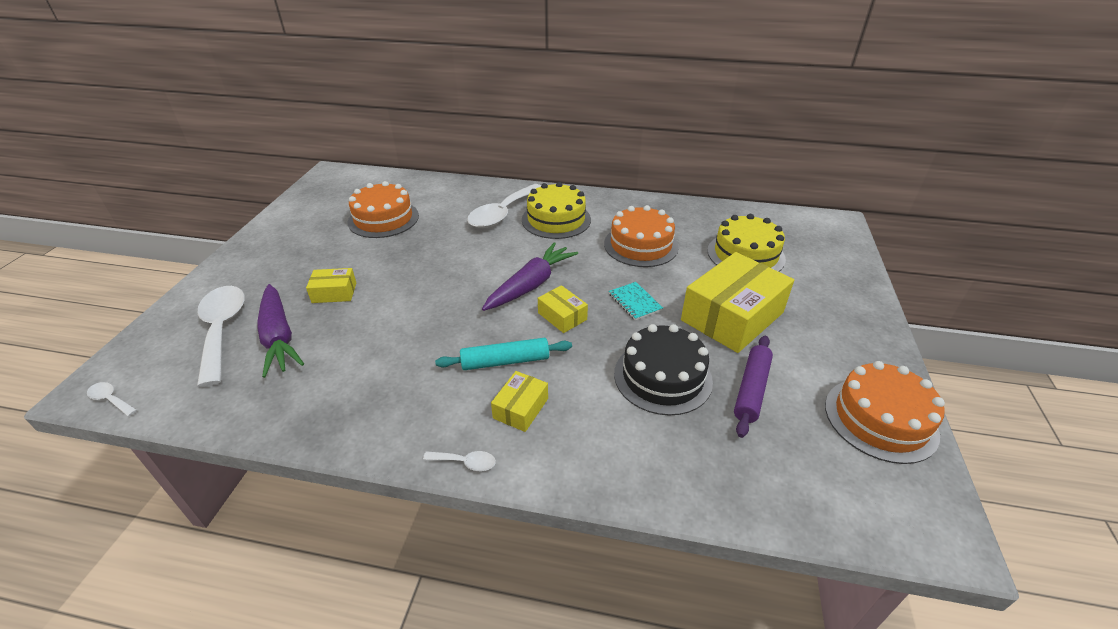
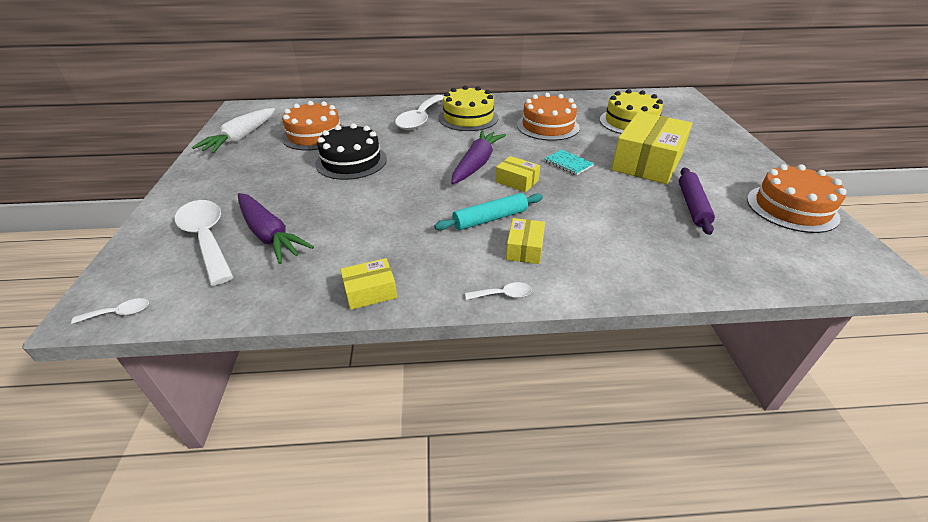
camera: 15 degrees left, 0 degrees up
white spoon [87,382,137,416] -> white spoon turned 150 degrees clockwise [71,298,149,324]
yellow box [306,268,356,303] -> yellow box moved to [340,258,397,310]
black cake [614,324,713,416] -> black cake moved to [315,123,387,180]
none -> white carrot [192,108,275,153]

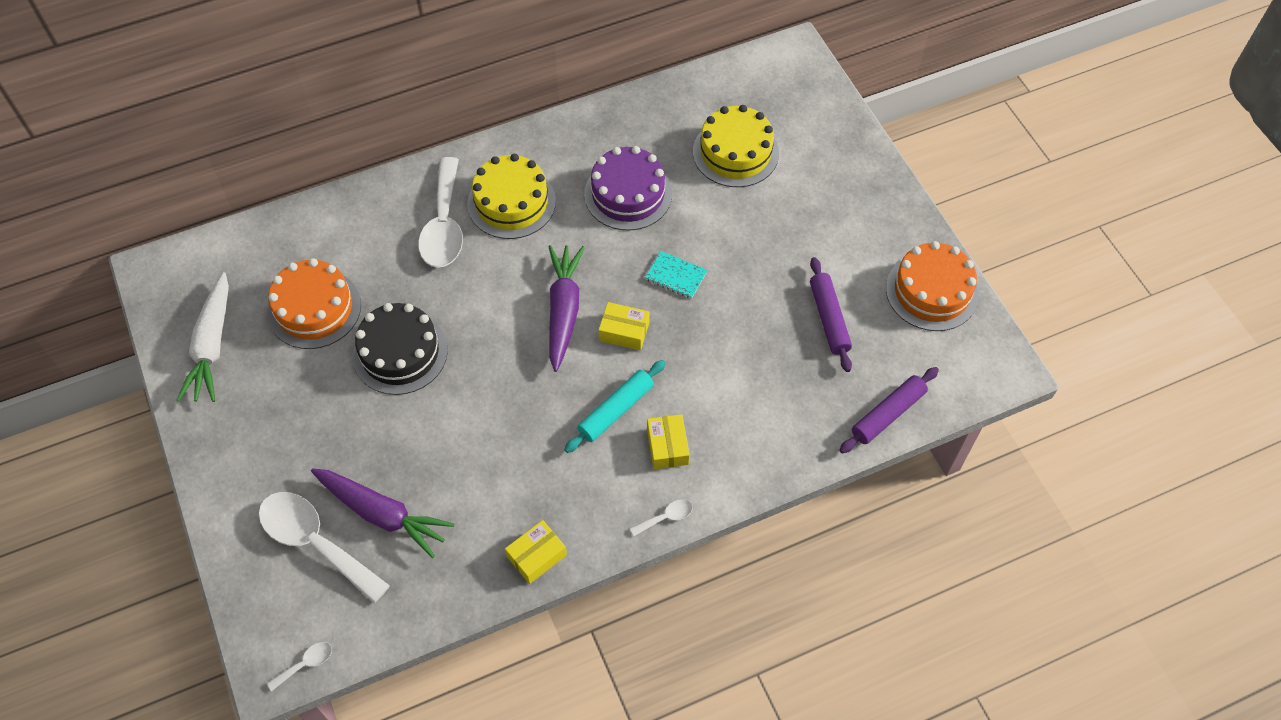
camera: 20 degrees left, 20 degrees up
orange cake [517,93,580,141] -> purple cake [584,146,672,230]
yellow box [611,112,693,184] -> none
none -> purple rolling pin [840,367,939,454]

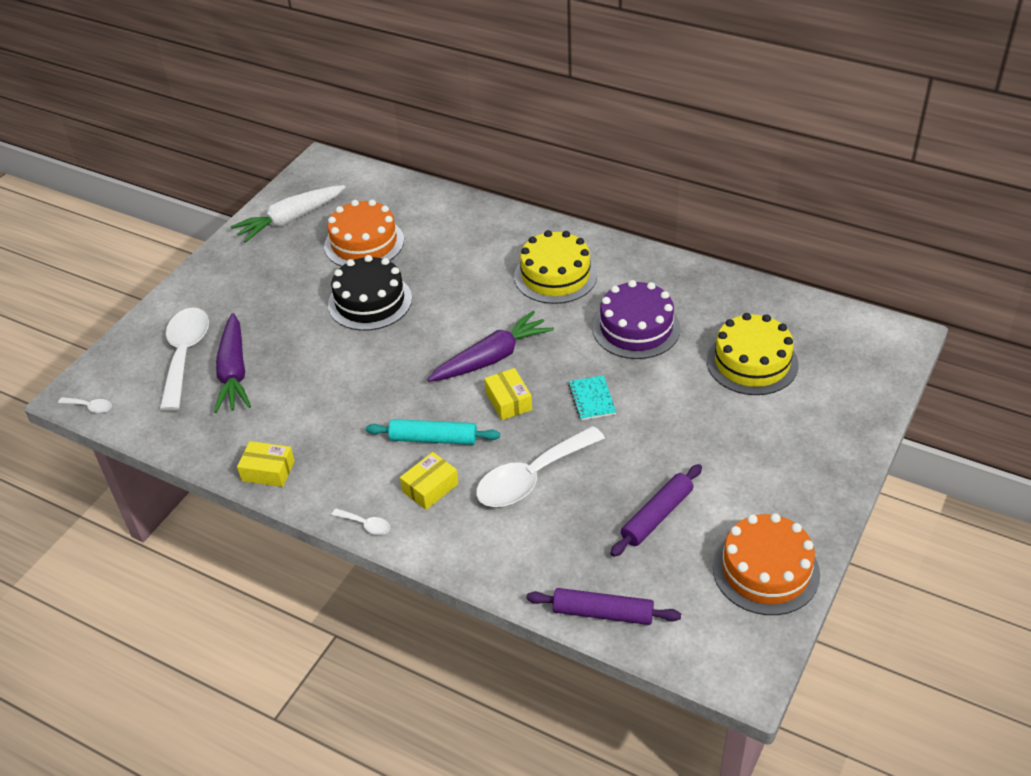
camera: 55 degrees right, 15 degrees down
white spoon [418,157,463,268] -> white spoon moved to [476,426,605,507]

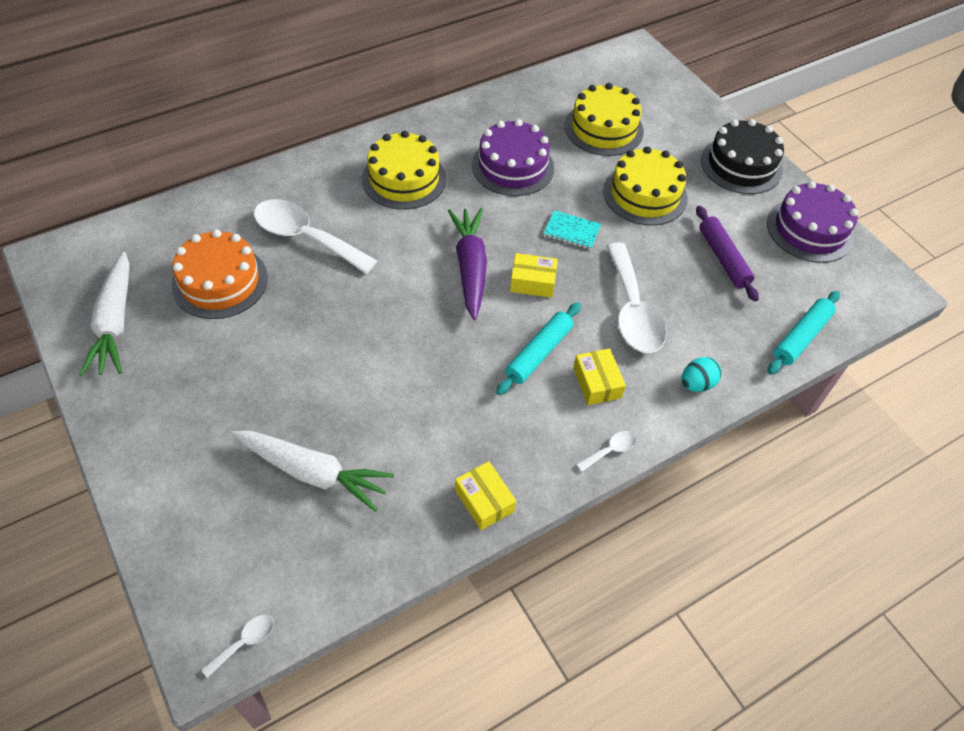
camera: 65 degrees left, 10 degrees up
white spoon [160,307,209,411] -> white spoon moved to [254,199,377,274]
purple carrot [214,313,251,413] -> white carrot [232,431,394,512]
yellow box [237,441,295,487] -> yellow box turned 75 degrees counterclockwise [455,461,516,530]
black cake [328,255,412,331] -> black cake moved to [701,119,784,194]
purple rolling pin [527,588,681,625] -> turquoise rolling pin [768,291,840,374]
orange cake [713,513,820,615] -> purple cake [767,181,858,263]
none -> yellow cake [603,146,688,226]
none -> turquoise egg [681,357,722,392]

